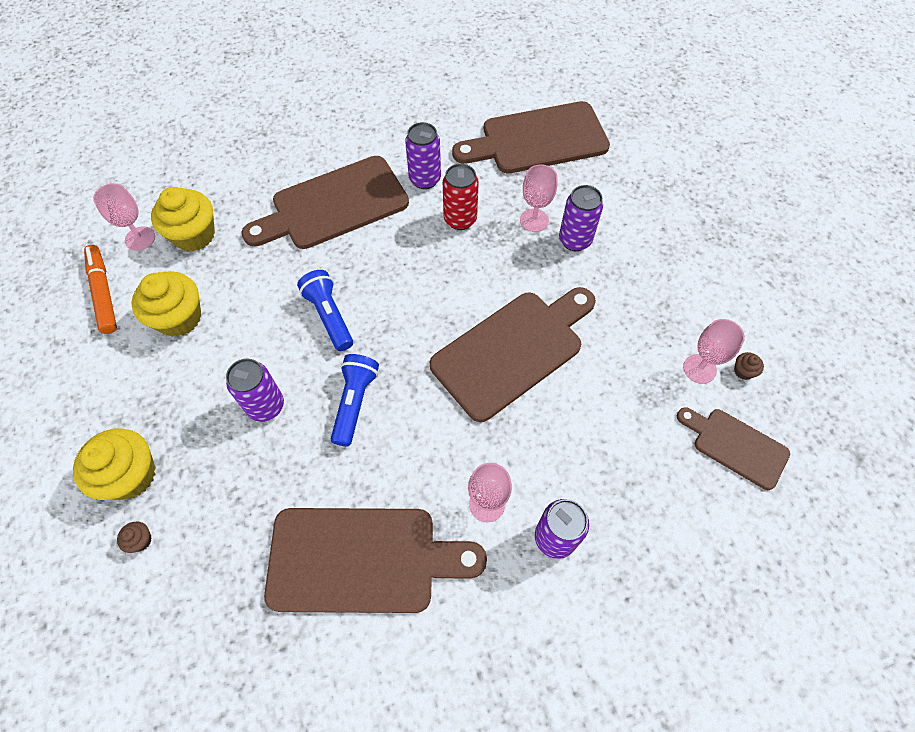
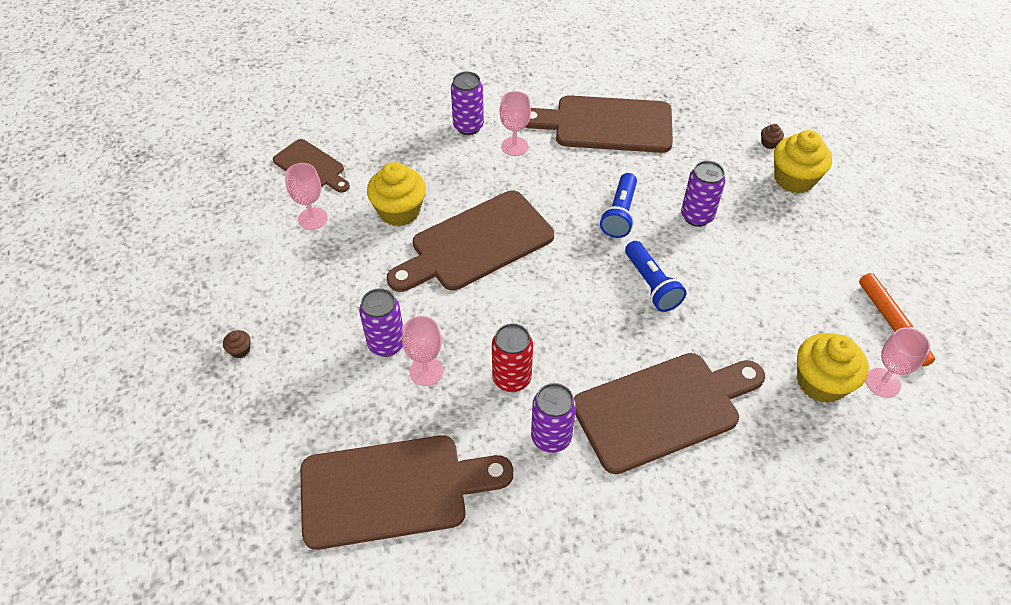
camera: 175 degrees left, 10 degrees down
yellow cupcake [132,271,201,337] -> yellow cupcake moved to [367,162,426,226]
brown cupcake [734,352,764,380] -> brown cupcake moved to [223,330,251,358]

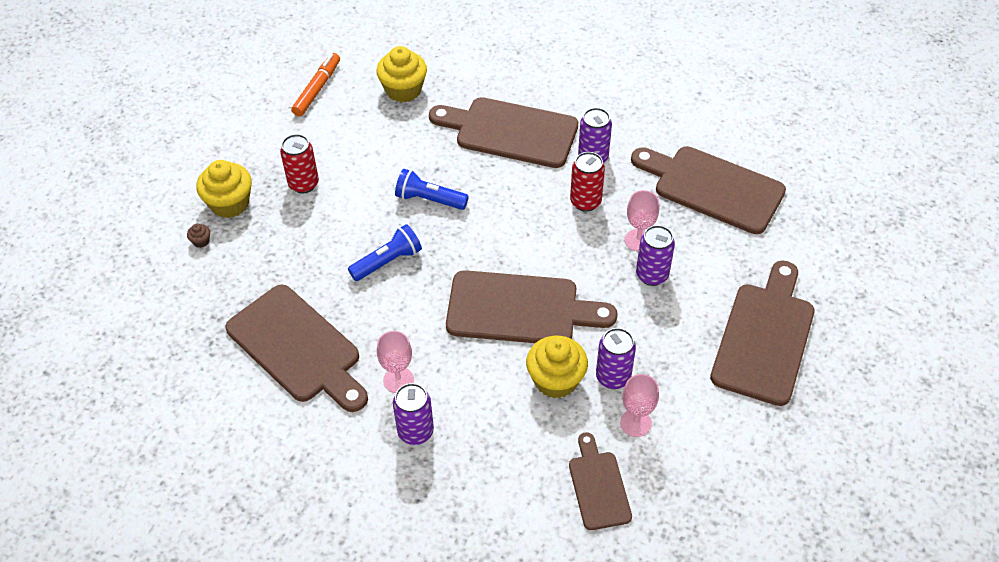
camera: 140 degrees left, 0 degrees up
brown cupcake [223,330,251,358] -> brown cutting board [710,261,815,406]
blue flashlight [625,241,686,312] -> blue flashlight turned 90 degrees counterclockwise [395,169,469,210]
purple can [681,161,725,227] -> purple can moved to [596,328,636,389]
pink goblet [866,327,930,398] -> none
none -> red can [280,134,319,194]

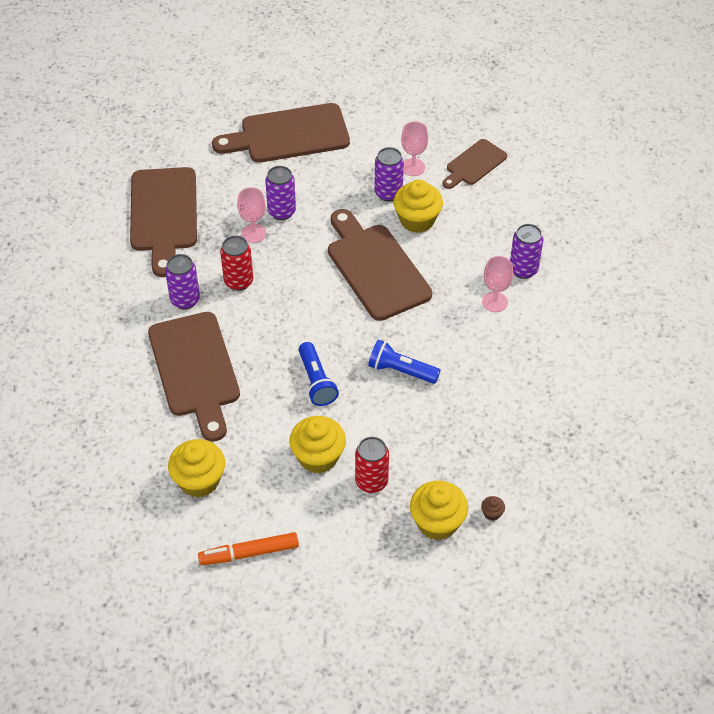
camera: 125 degrees left, 0 degrees up
brown cutting board [225,285,368,412] -> none
none -> yellow cupcake [289,416,346,473]

